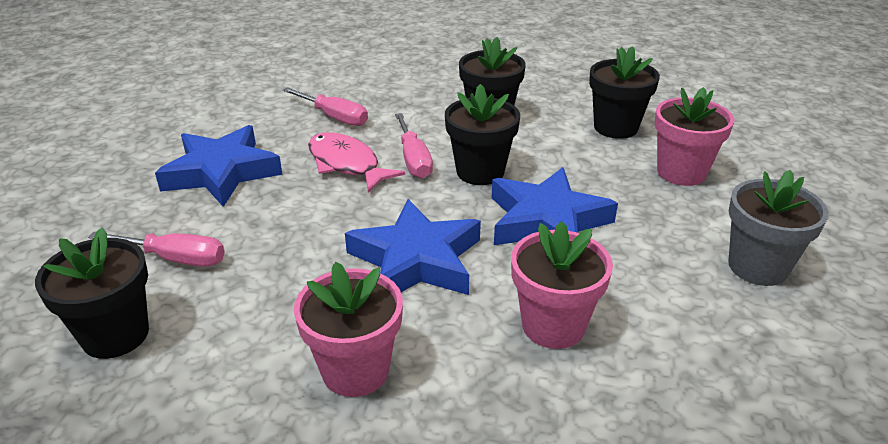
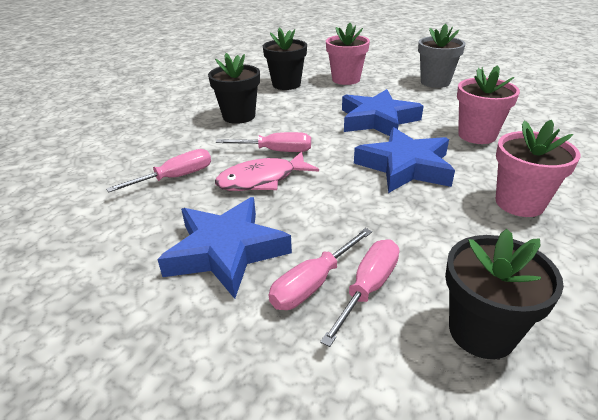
camera: 70 degrees left, 0 degrees up
black flower pot [445,84,520,185] -> none
none -> pink screwdriver [269,228,372,310]

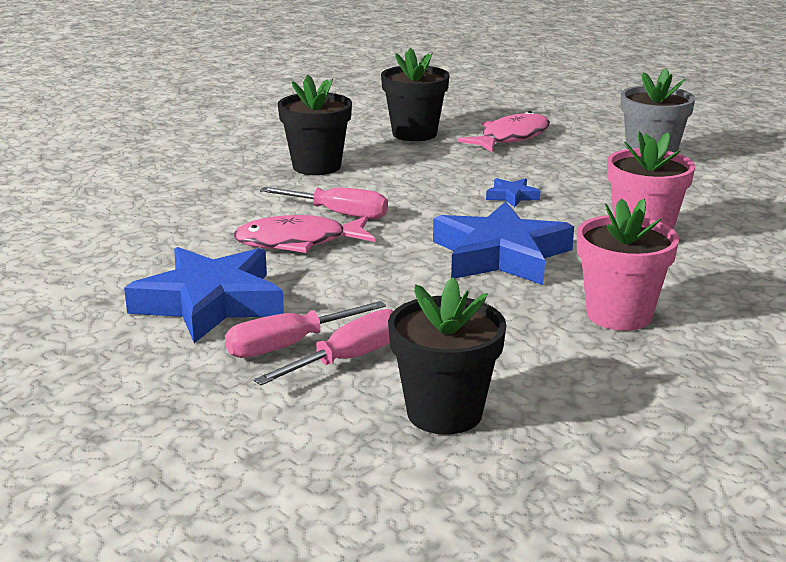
camera: 15 degrees right, 10 degrees down
pink screwdriver [106,149,211,193] -> none
pink flower pot [326,23,370,85] -> pink fish [457,111,550,152]
blue star [342,89,423,136] -> blue star [486,178,541,207], size x0.43

